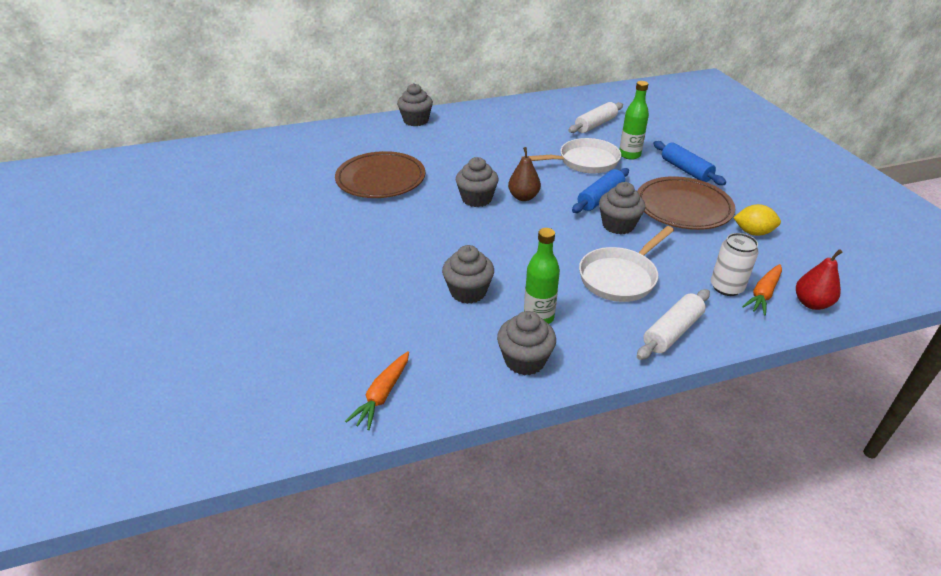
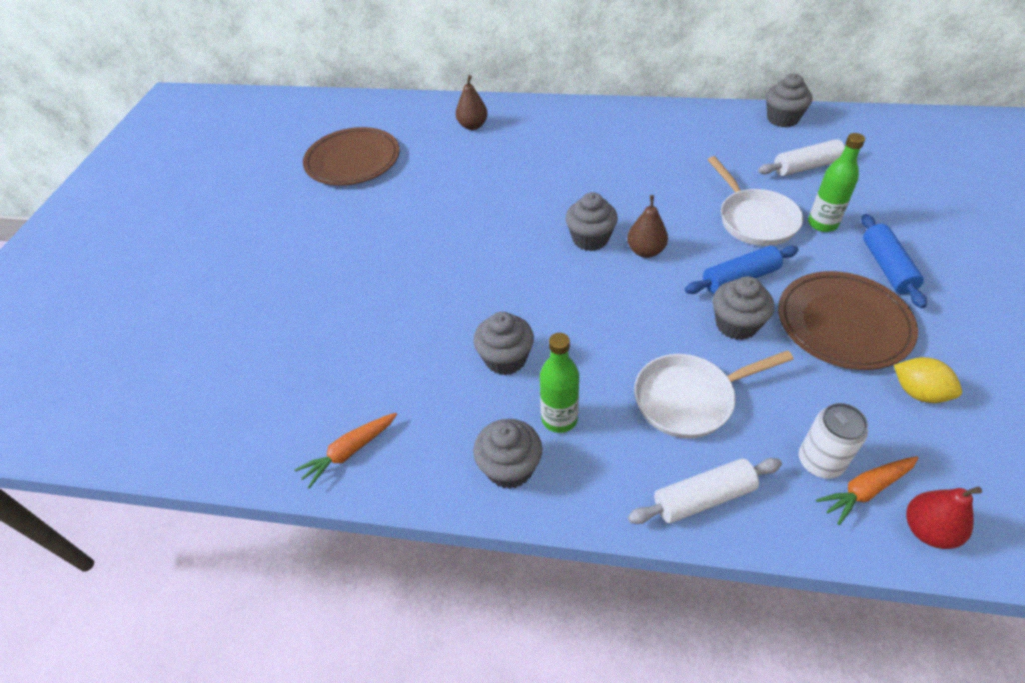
camera: 30 degrees right, 10 degrees up
brown plate [335,151,425,198] -> brown plate moved to [303,127,400,186]
grey cupcake [397,83,433,126] -> grey cupcake moved to [766,74,812,127]
white pan [521,138,621,173] -> white pan turned 60 degrees clockwise [708,156,803,246]
none -> brown pear [456,75,488,130]

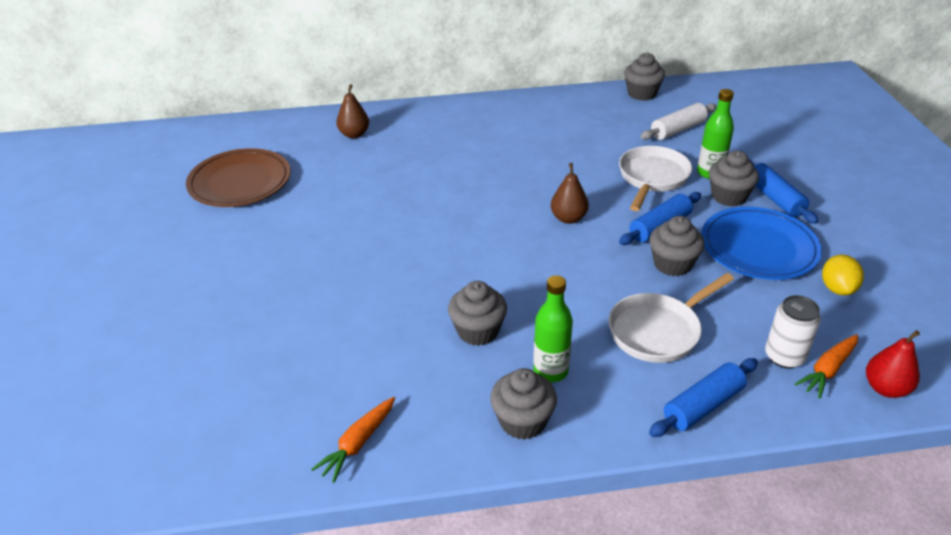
camera: 20 degrees left, 10 degrees down
grey cupcake [566,192,618,251] -> grey cupcake moved to [709,151,759,206]
white rolling pin [628,458,782,524] -> blue rolling pin [649,358,758,437]
white pan [708,156,803,246] -> white pan turned 120 degrees counterclockwise [619,146,692,211]
brown plate [778,271,918,370] -> blue plate [701,207,822,280]
yellow lemon [894,357,962,403] -> yellow lemon turned 75 degrees clockwise [822,255,864,296]

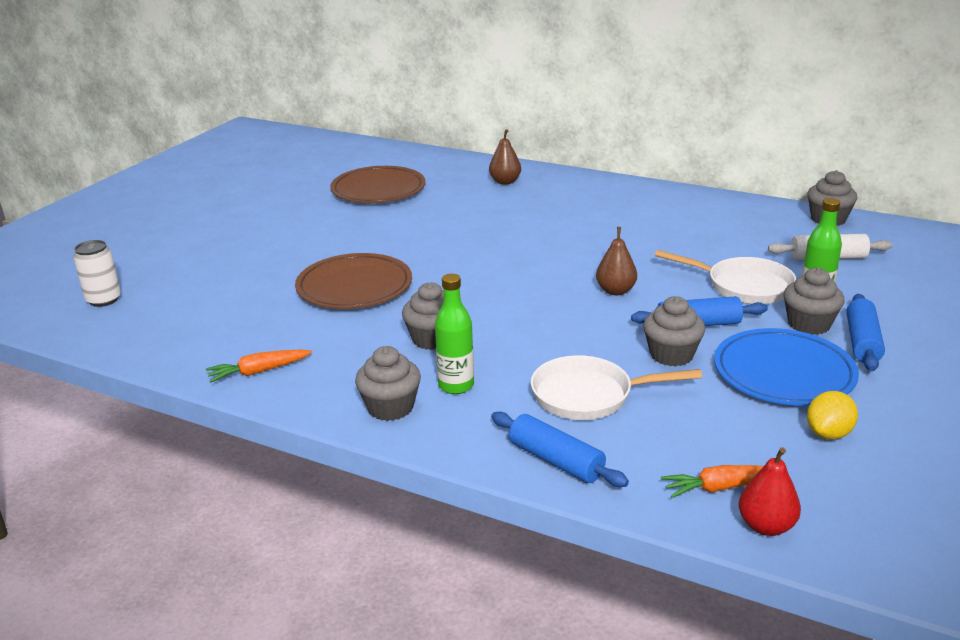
camera: 35 degrees right, 10 degrees down
white pan [619,146,692,211] -> white pan turned 60 degrees clockwise [655,250,796,304]
blue rolling pin [649,358,758,437] -> blue rolling pin turned 45 degrees clockwise [491,412,629,487]
white can [765,295,821,369] -> white can moved to [73,240,121,307]
none -> brown plate [295,253,412,309]

